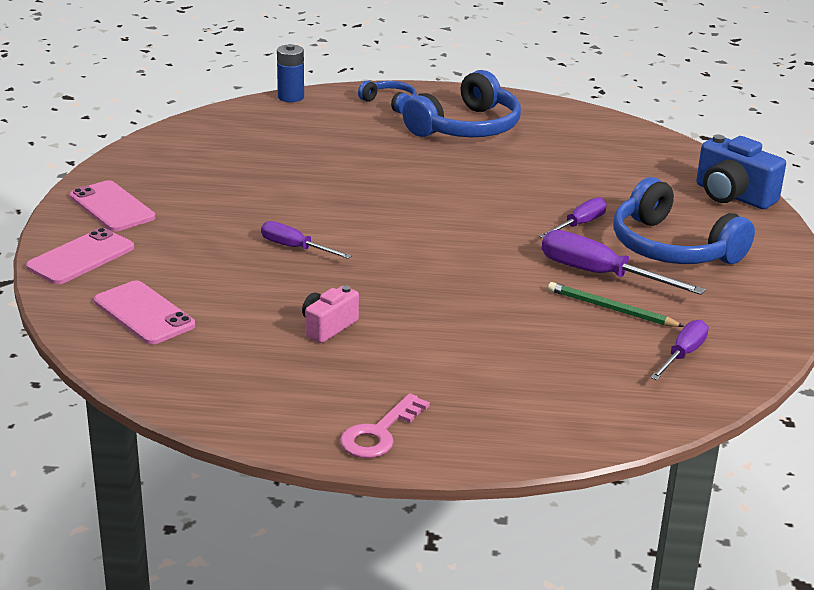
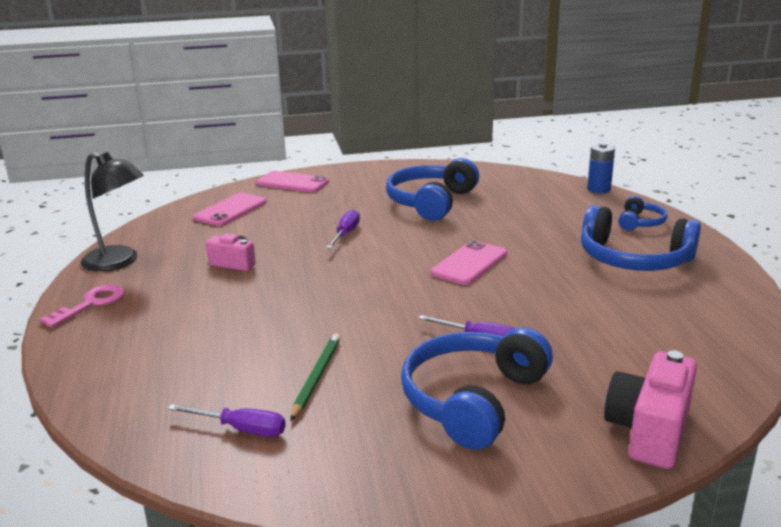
camera: 75 degrees right, 5 degrees down
pink phone [70,180,155,231] -> pink phone moved to [431,240,507,285]
pink key [340,393,430,458] -> pink key turned 105 degrees clockwise [39,285,125,328]
purple screwdriver [542,230,706,295] -> none
blue camera [696,134,786,209] -> pink camera [604,350,697,469]
none -> black lamp [81,152,144,271]
none -> blue headphones [386,158,479,221]

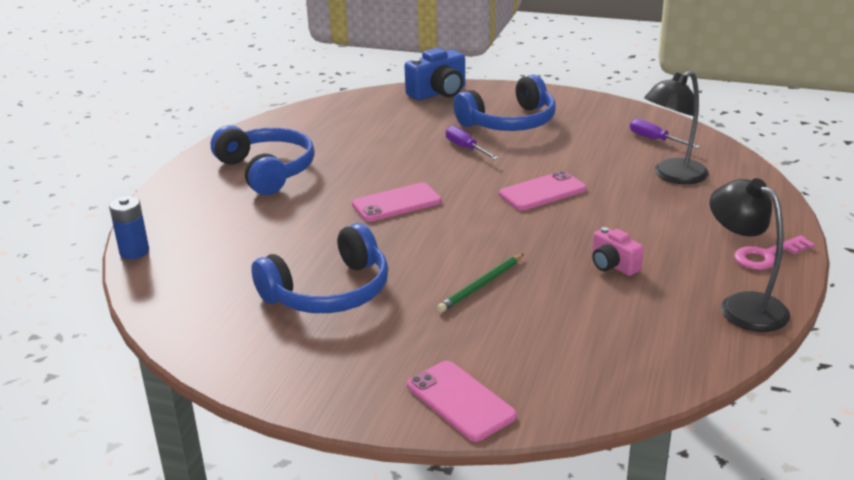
camera: 150 degrees left, 5 degrees up
pink phone [193,193,266,226] -> pink phone moved to [499,171,587,211]
green pencil [290,334,341,421] -> green pencil moved to [437,254,524,313]
purple screwdriver [326,210,360,248] -> none
pink camera [604,350,697,469] -> blue camera [404,48,465,100]
blue headphones [618,196,668,230] -> none
none -> black lamp [644,70,709,184]

